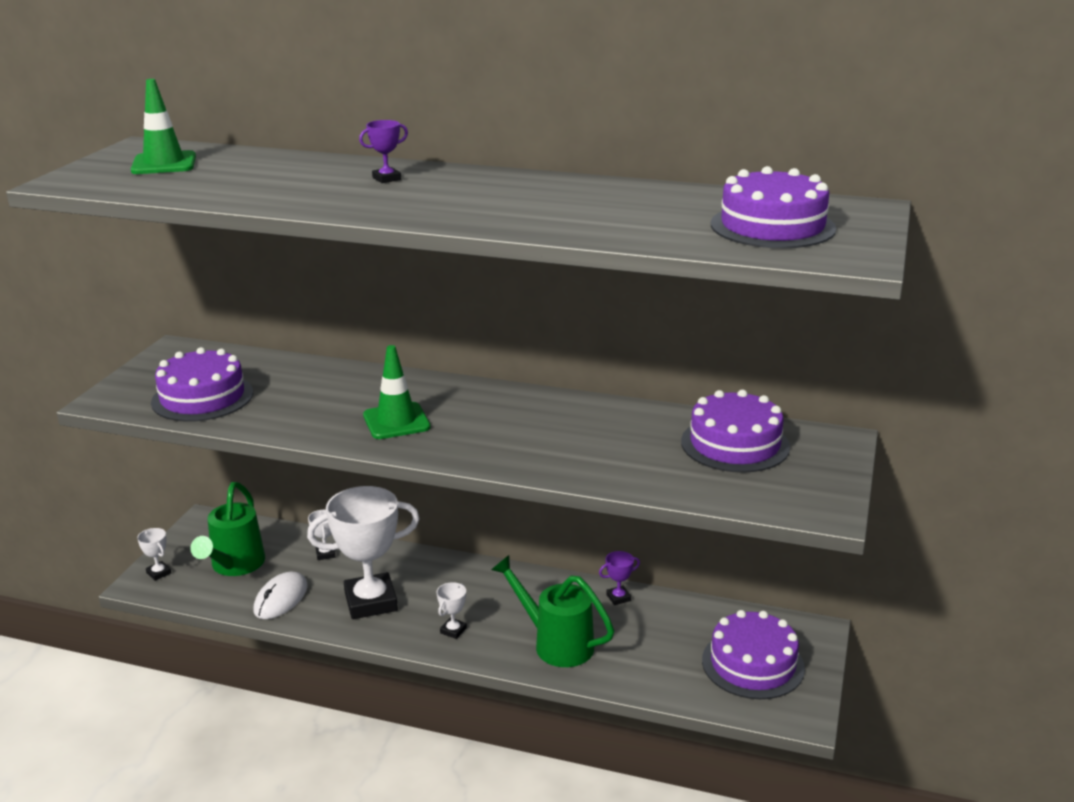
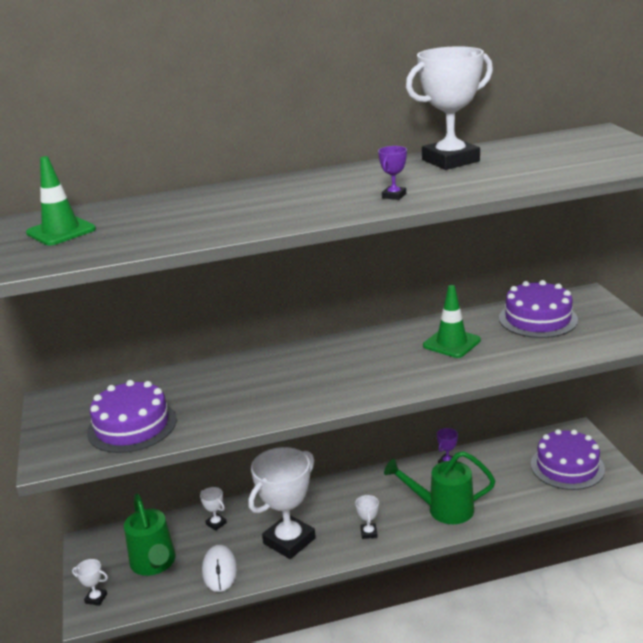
camera: 30 degrees left, 0 degrees up
purple trophy [359,120,408,183] -> purple trophy moved to [378,146,407,200]
green traffic cone [363,345,431,439] -> green traffic cone moved to [423,285,481,358]
purple cake [711,166,836,248] -> none
none -> white trophy [406,46,493,170]

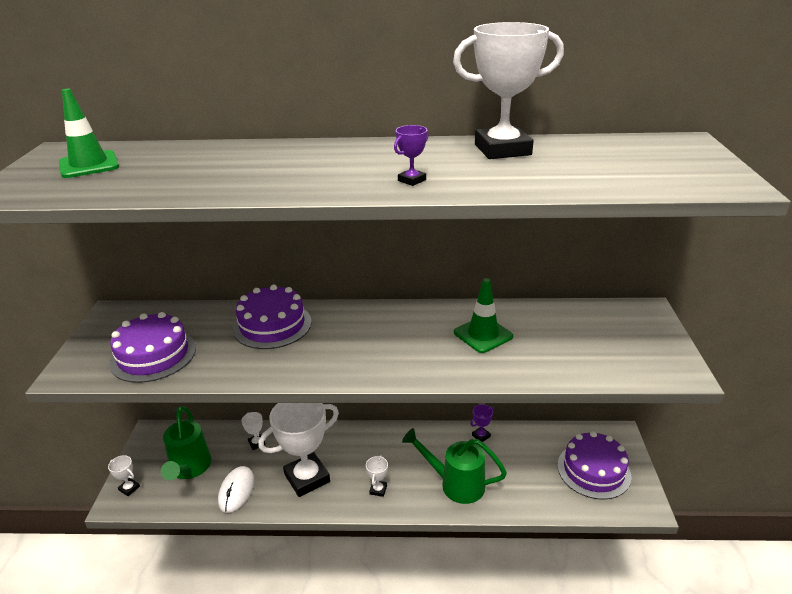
camera: 15 degrees right, 5 degrees up
purple cake [499,280,578,338] -> purple cake moved to [233,285,312,349]

